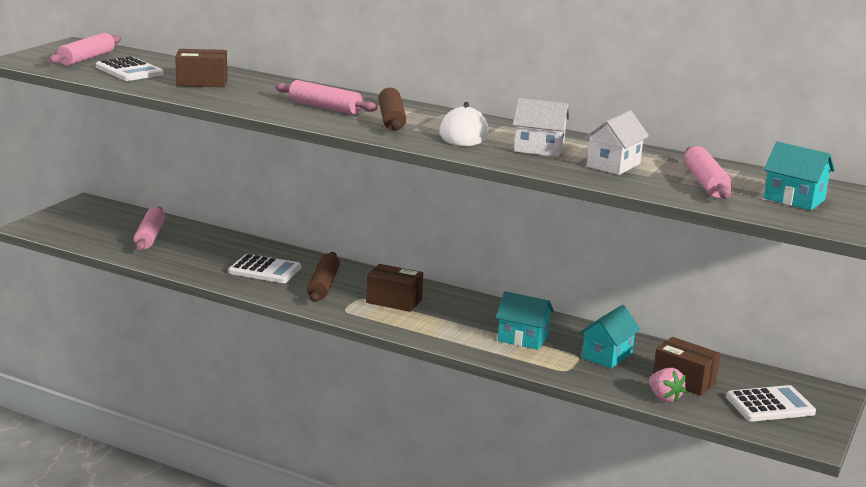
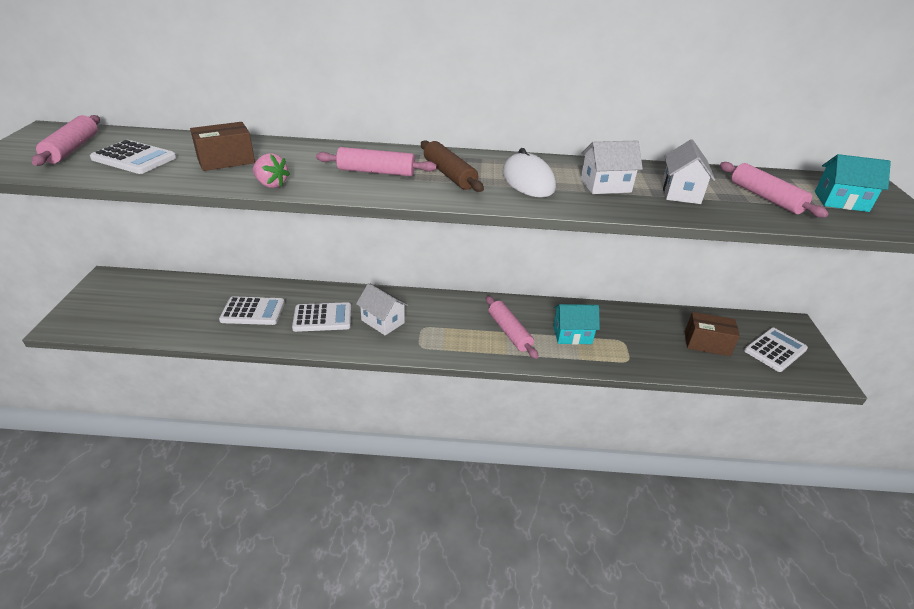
camera: 25 degrees left, 15 degrees up
pink rolling pin [134,206,165,250] -> pink rolling pin moved to [486,296,539,359]
brown rolling pin [307,252,340,302] -> white house [356,283,408,336]
brown box [366,264,423,312] -> none
turquoise house [579,305,641,369] -> none
pink strawberry [649,368,686,403] -> pink strawberry moved to [253,153,290,188]
none -> white calculator [219,296,285,325]

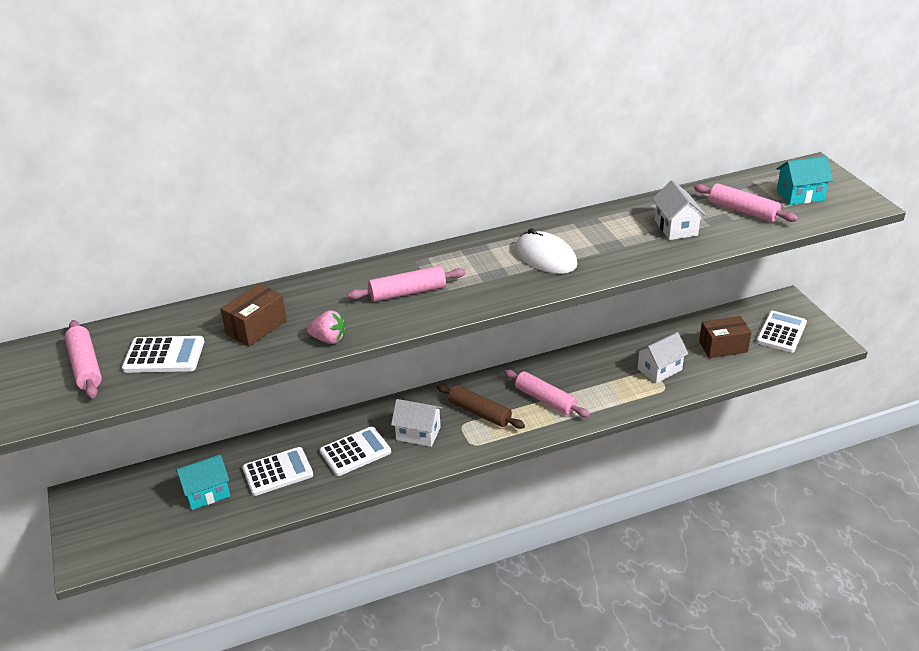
camera: 20 degrees left, 0 degrees up
brown rolling pin [421,140,484,192] -> brown rolling pin moved to [437,384,525,429]
turquoise house [553,304,600,345] -> turquoise house moved to [176,454,230,510]
white house [581,141,643,194] -> white house moved to [635,332,688,383]

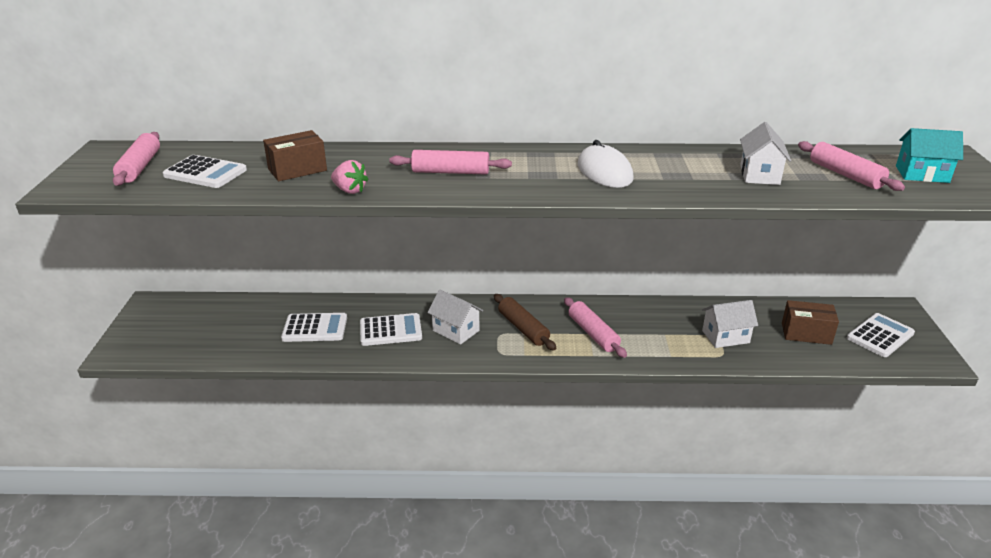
camera: 20 degrees right, 5 degrees down
turquoise house [176,454,230,510] -> none

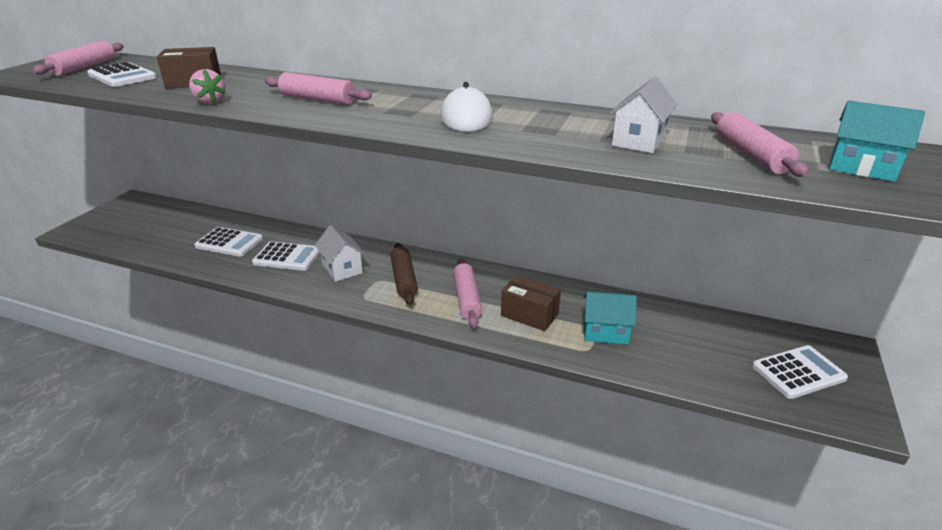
camera: 20 degrees right, 0 degrees up
white house [702,300,758,348] -> turquoise house [584,292,637,345]
brown box [782,300,839,345] -> brown box moved to [501,275,561,331]

